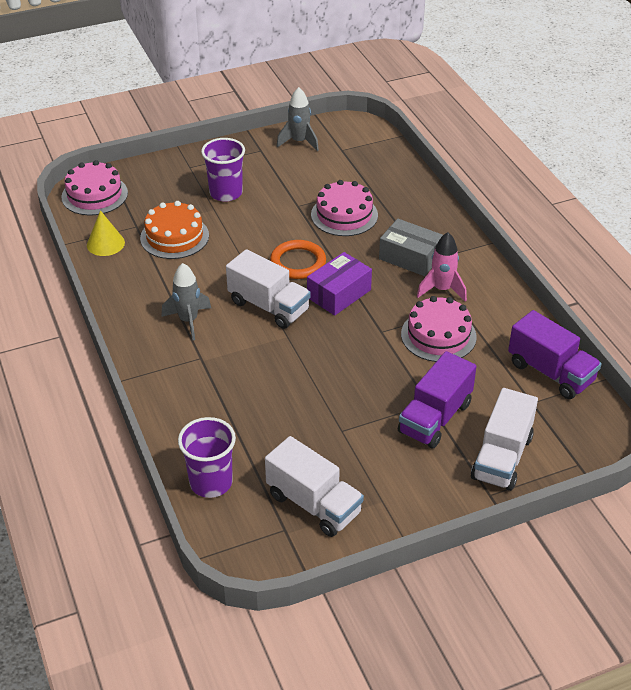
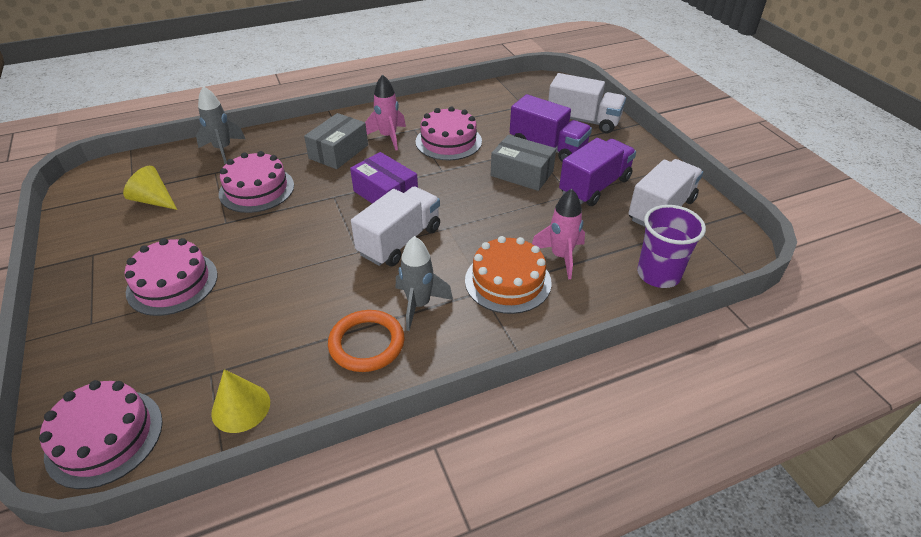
camera: 90 degrees left, 0 degrees up
orange cake [140,201,209,259] -> orange cake moved to [465,236,552,314]
purple cup [201,138,245,202] -> pink cake [125,238,218,316]
orange ring [270,240,326,279] -> orange ring moved to [328,310,405,372]
grey rocket [277,87,319,151] -> grey rocket moved to [196,86,245,164]
purple truck [508,310,601,399] -> purple truck moved to [559,138,636,206]
none -> yellow cone [123,166,177,210]
none -> grey box [491,135,556,191]
none -> pink rocket [532,189,585,279]

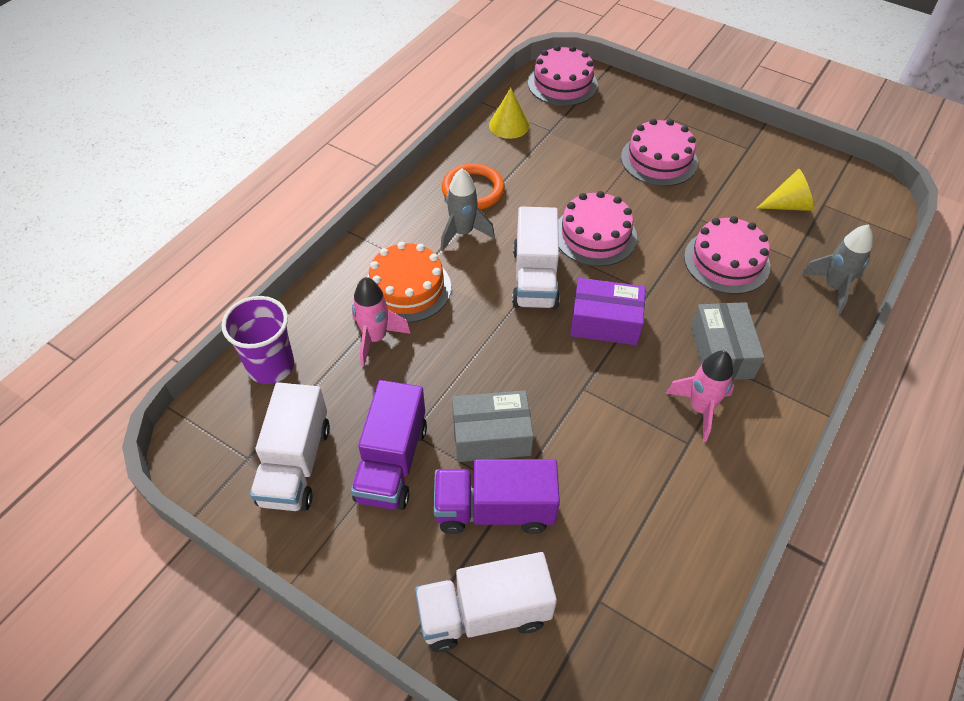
camera: 145 degrees right, 10 degrees up
pink cake [416,106,482,160] -> pink cake moved to [558,191,637,266]

